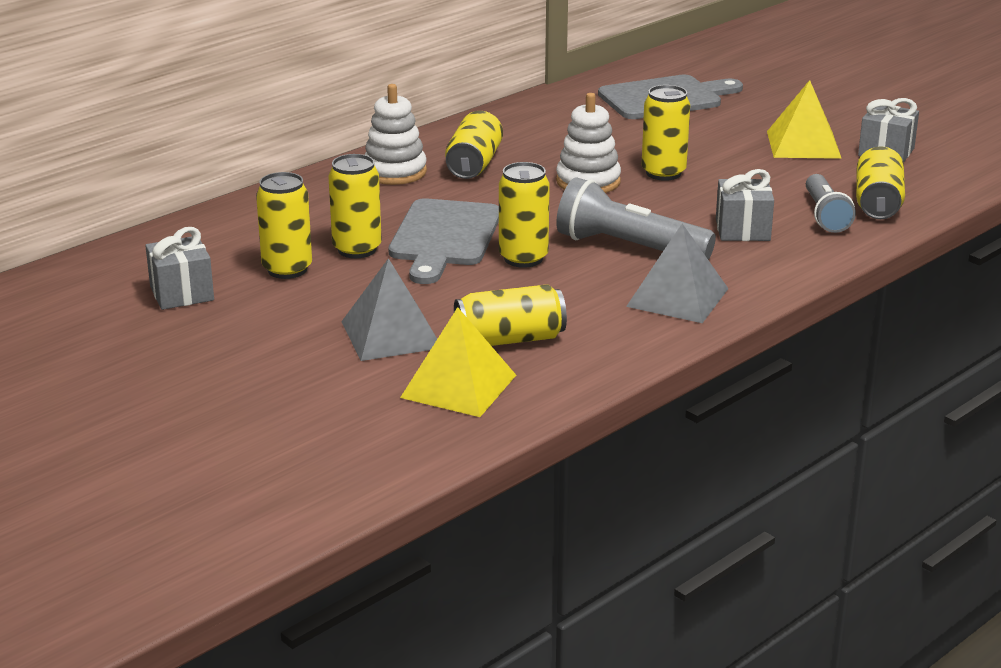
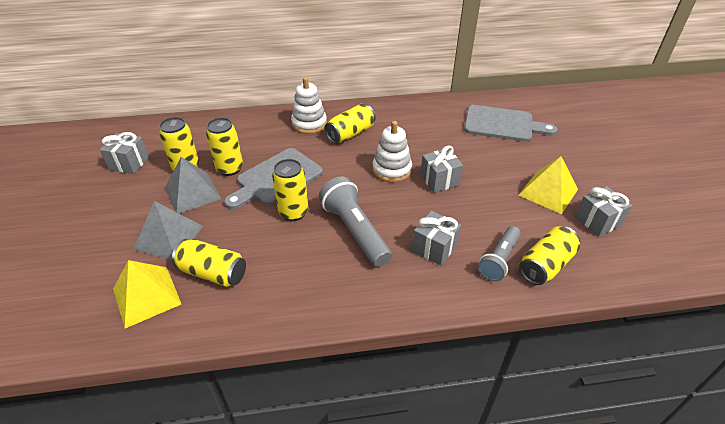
camera: 35 degrees right, 15 degrees up
grey pyramid [626,224,729,323] -> grey pyramid moved to [165,157,221,214]
yellow can [642,85,690,181] -> grey gift [420,145,463,193]

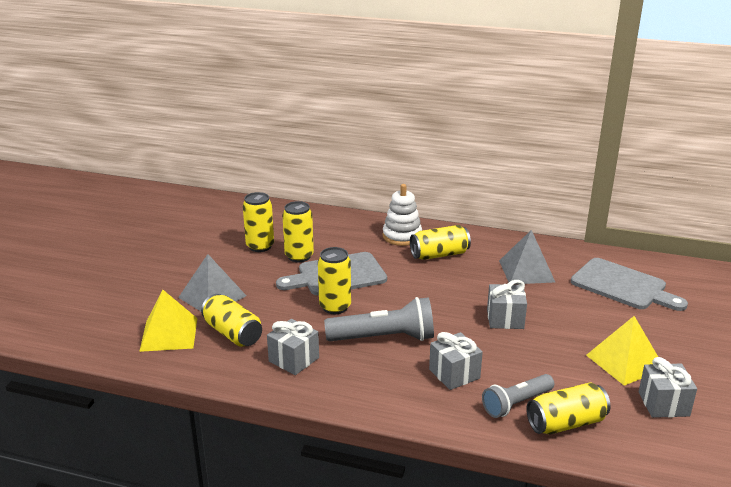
camera: 25 degrees right, 15 degrees down
grey gift [100,132,149,174] -> grey gift moved to [267,319,319,375]
grey pyramid [165,157,221,214] -> grey pyramid moved to [499,230,555,284]
grey flashlight [319,176,392,267] -> grey flashlight turned 90 degrees clockwise [324,297,434,341]
white stacking toy [372,121,412,182] -> none

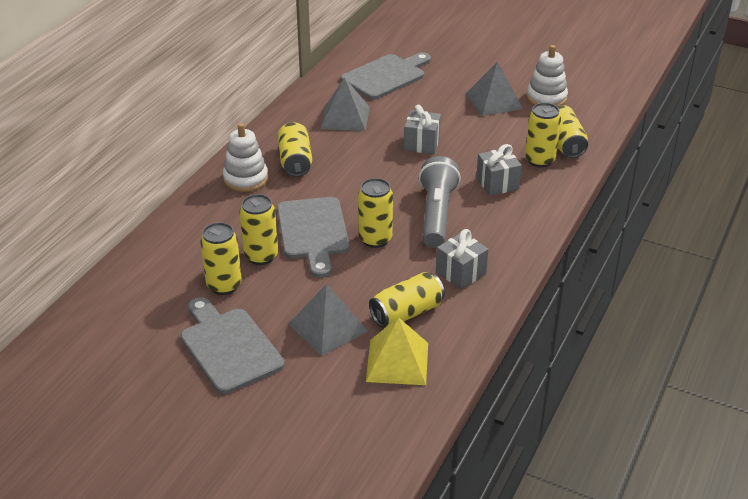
camera: 80 degrees left, 10 degrees up
grey flashlight [482,374,554,418] -> yellow can [525,103,561,167]
yellow pyramid [586,316,658,386] -> grey pyramid [466,62,523,116]
grey gift [639,357,697,418] -> white stacking toy [527,45,568,106]
none -> grey cutting board [180,297,284,394]

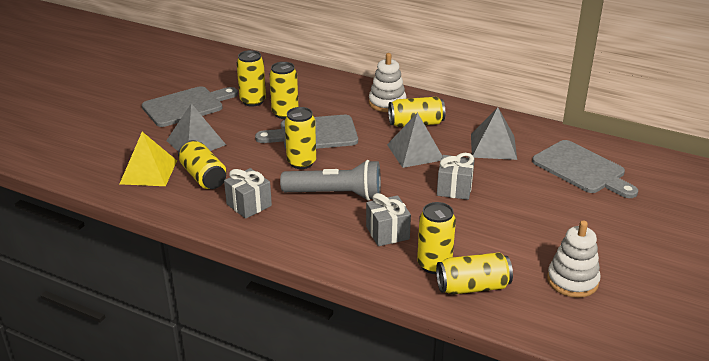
camera: 90 degrees right, 5 degrees down
grey pyramid [466,62,523,116] -> grey pyramid moved to [387,112,442,168]

